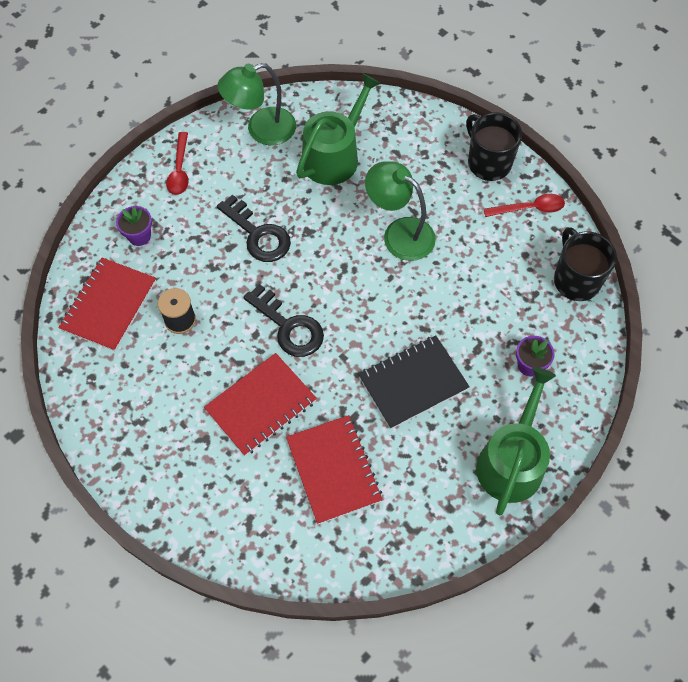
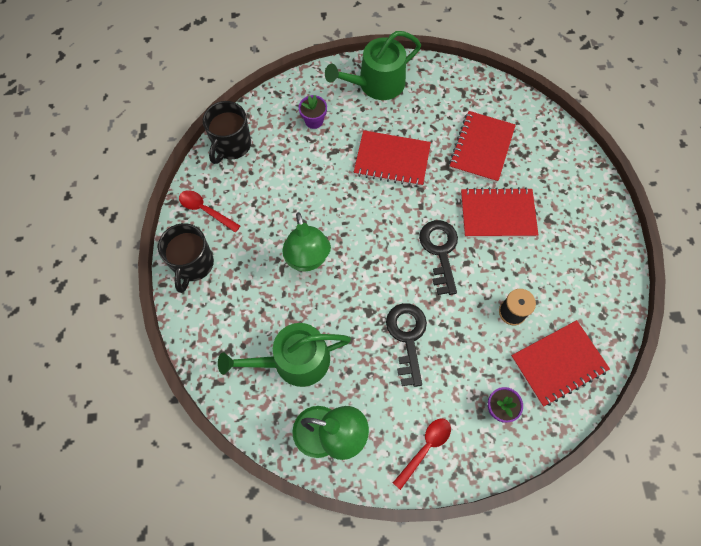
camera: 140 degrees left, 5 degrees up
black notebook [358,335,470,429] -> red notebook [354,130,431,187]

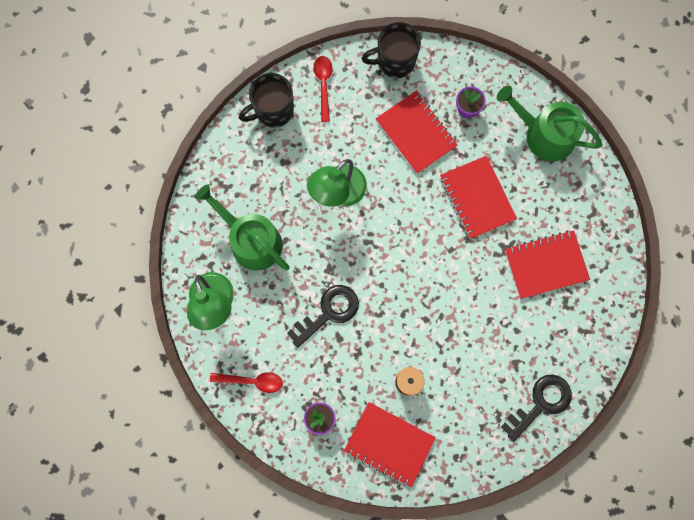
camera: 55 degrees right, 10 degrees up
black key [419,220,458,295] -> black key moved to [501,374,572,442]
red notebook [461,187,538,238] -> red notebook moved to [376,91,458,174]

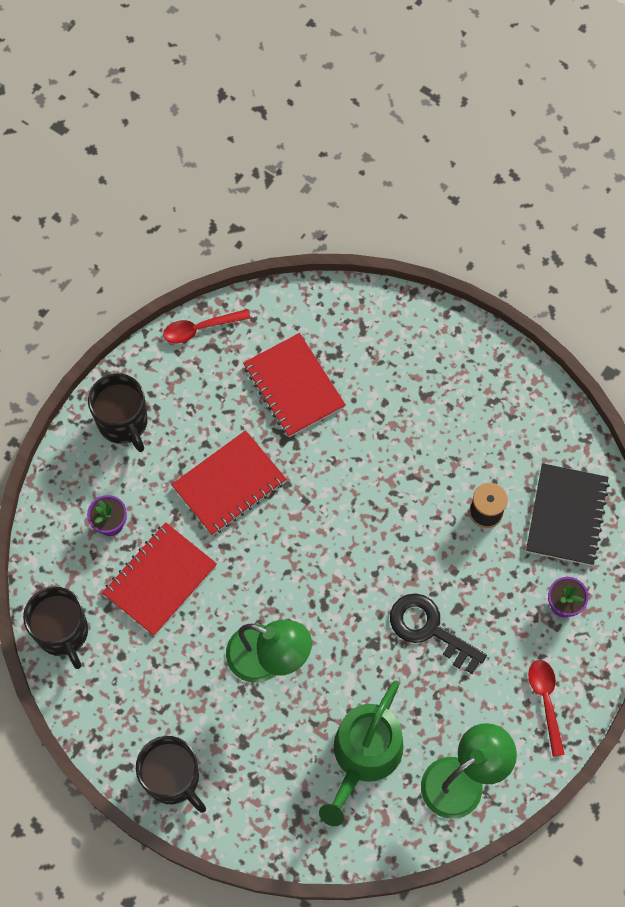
camera: 105 degrees left, 10 degrees down
red spoon [314,56,332,122] -> red spoon moved to [163,309,251,343]
red notebook [344,402,436,487] -> black notebook [526,463,610,566]
green watering can [497,86,602,161] -> black mug [88,373,148,452]
black key [501,374,572,442] -> none

